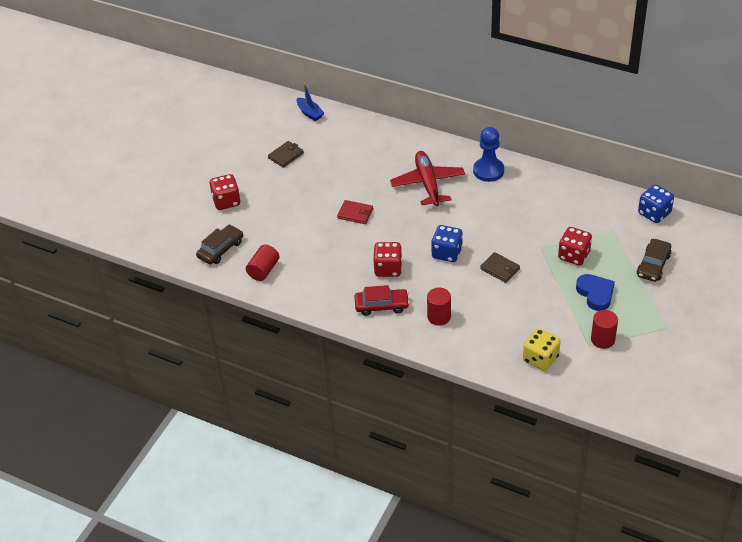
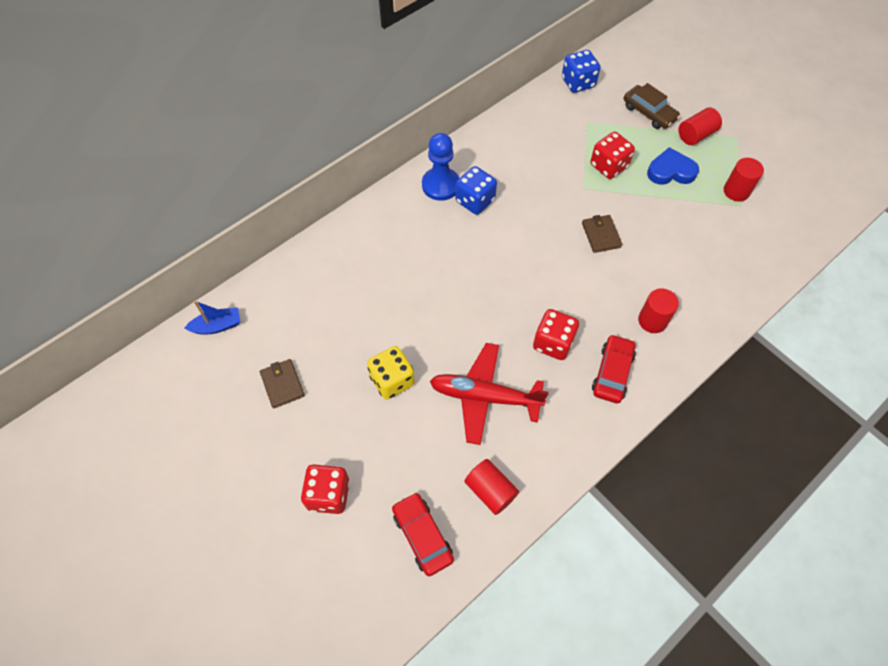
camera: 70 degrees left, 15 degrees up
brown car [196,225,243,264] -> red car [392,492,454,576]
red wallet [337,200,373,224] -> none
red plane [390,151,465,206] -> red plane moved to [430,343,549,445]
blue dice [431,225,463,262] -> blue dice moved to [455,166,497,215]
brown wallet [480,252,520,283] -> brown wallet turned 75 degrees counterclockwise [582,215,622,253]
yellow dice [523,328,561,371] -> yellow dice moved to [367,346,415,399]
none -> red cylinder [678,108,722,145]

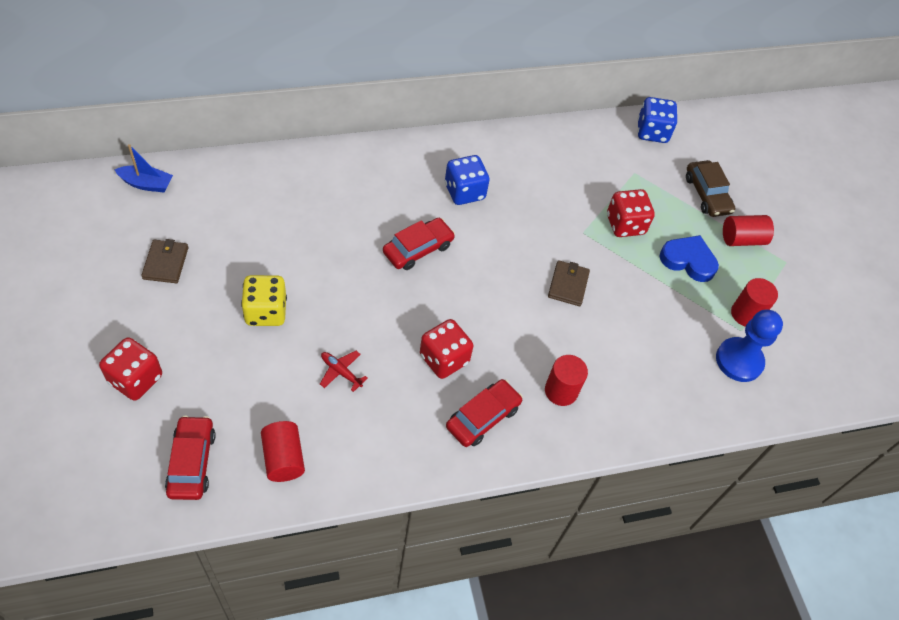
camera: 20 degrees right, 5 degrees down
blue pawn [422,133,459,201] -> blue pawn moved to [716,309,783,382]
red plane [430,343,549,445] -> red plane [320,351,368,392], size x0.43
none -> red car [383,218,455,270]

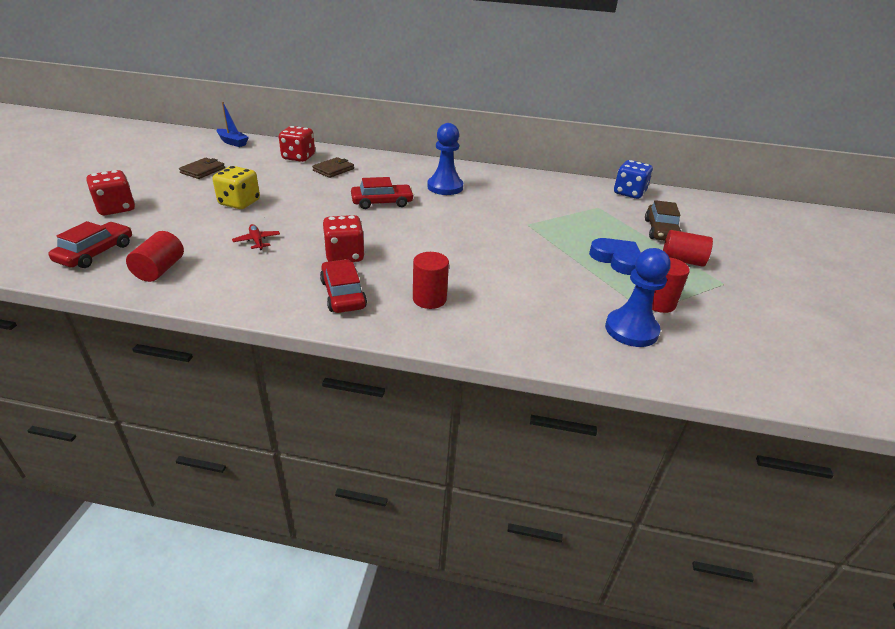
camera: 30 degrees right, 20 degrees down
blue dice [445,155,490,205] -> blue pawn [427,123,463,195]
red car [446,379,523,447] -> red car turned 90 degrees counterclockwise [320,259,367,313]
brown wallet [548,260,590,306] -> brown wallet moved to [312,157,354,178]
red dice [607,189,655,237] -> red dice moved to [279,126,315,162]

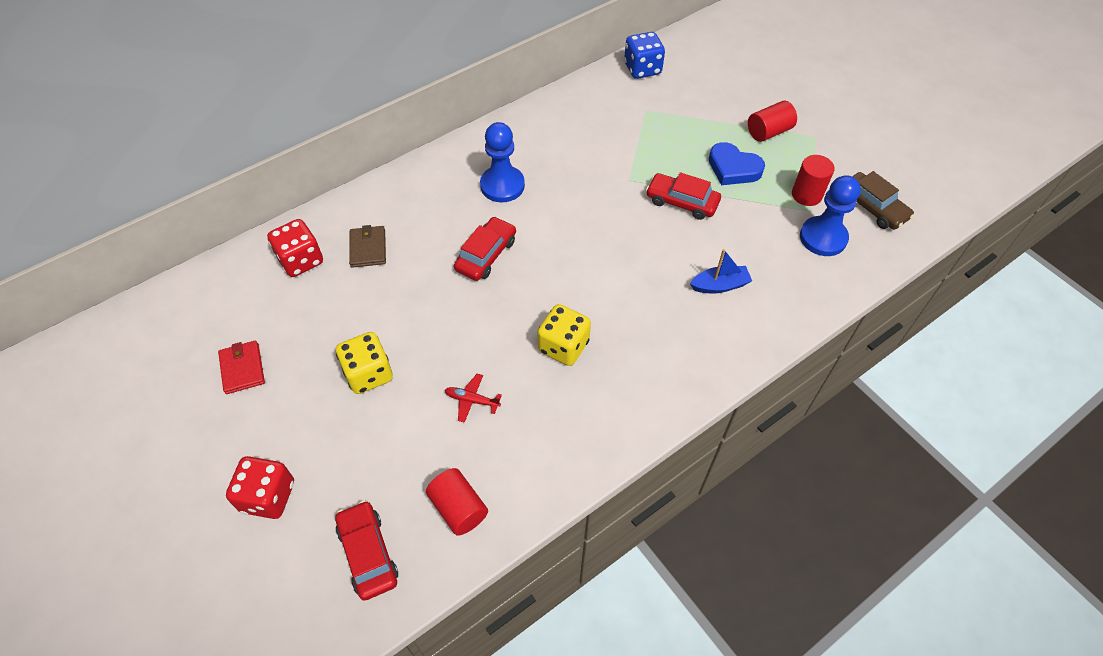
camera: 45 degrees left, 20 degrees up
brown wallet [179,158,225,179] -> red wallet [218,340,265,394]
blue boat [217,102,249,147] -> blue boat moved to [690,249,752,294]
red car [320,259,367,313] -> red car moved to [646,172,721,220]
red dice [323,215,365,262] -> yellow dice [538,304,591,366]
red cylinder [413,252,449,309] -> none
blue heart [589,238,641,275] -> blue heart turned 150 degrees counterclockwise [709,142,765,185]
brown car [645,200,682,241] -> brown car moved to [852,171,914,230]

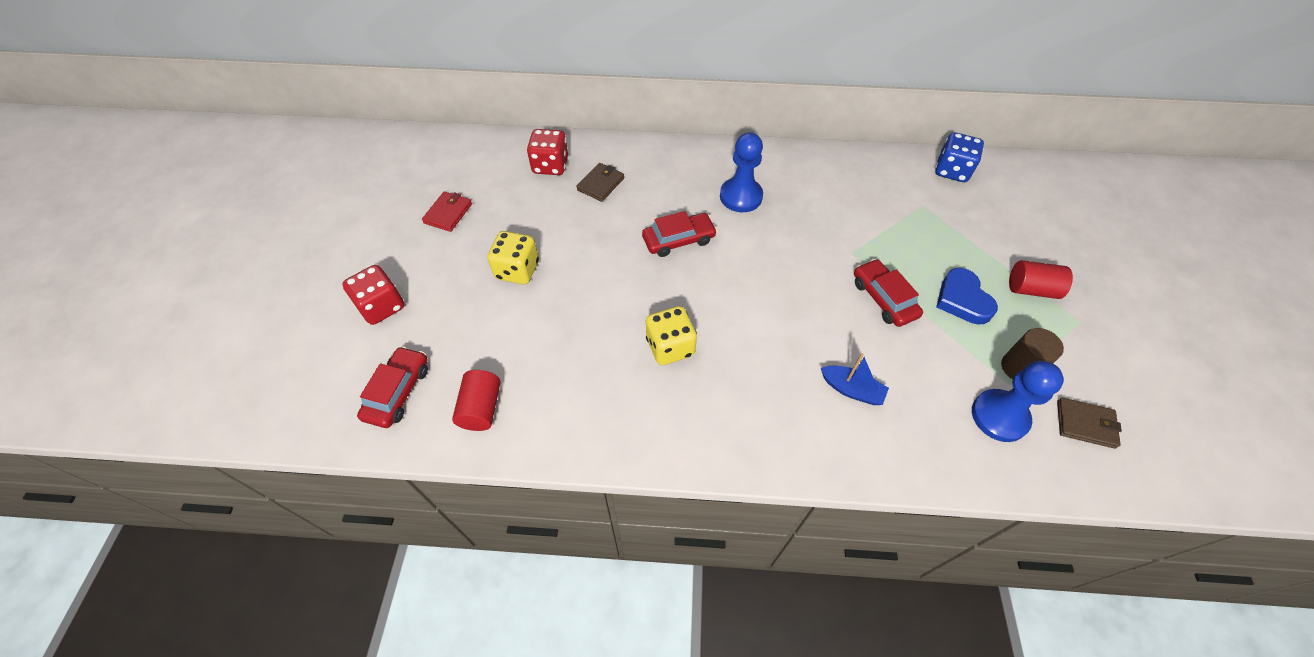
camera: 40 degrees right, 0 degrees up
red plane [445,374,502,423] -> none
red cylinder [792,155,834,206] -> brown cylinder [1001,328,1064,379]
brown car [852,171,914,230] -> brown wallet [1057,398,1122,449]

